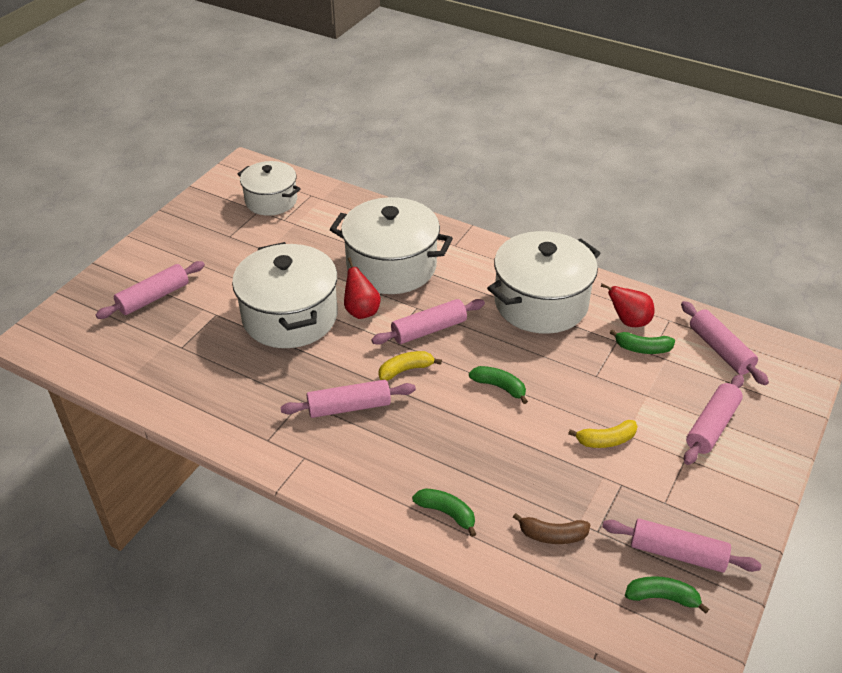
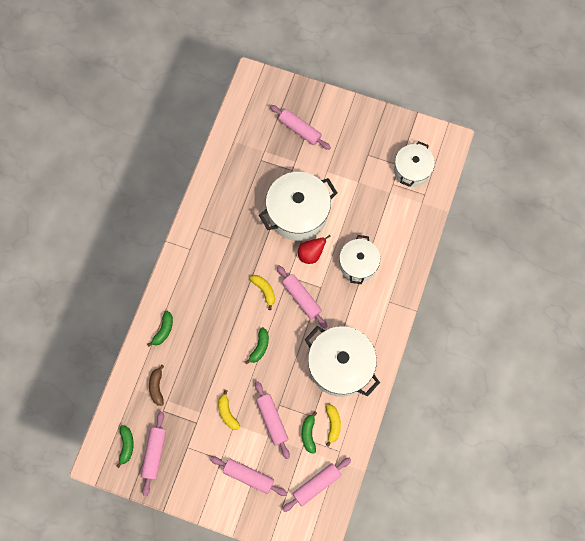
camera: 80 degrees right, 30 degrees up
pink rolling pin [280,380,416,418] -> pink rolling pin moved to [255,381,290,459]
white pot [329,197,453,294] -> white pot [339,235,380,284], size x0.63
red pear [601,283,655,327] -> yellow banana [326,404,341,447]

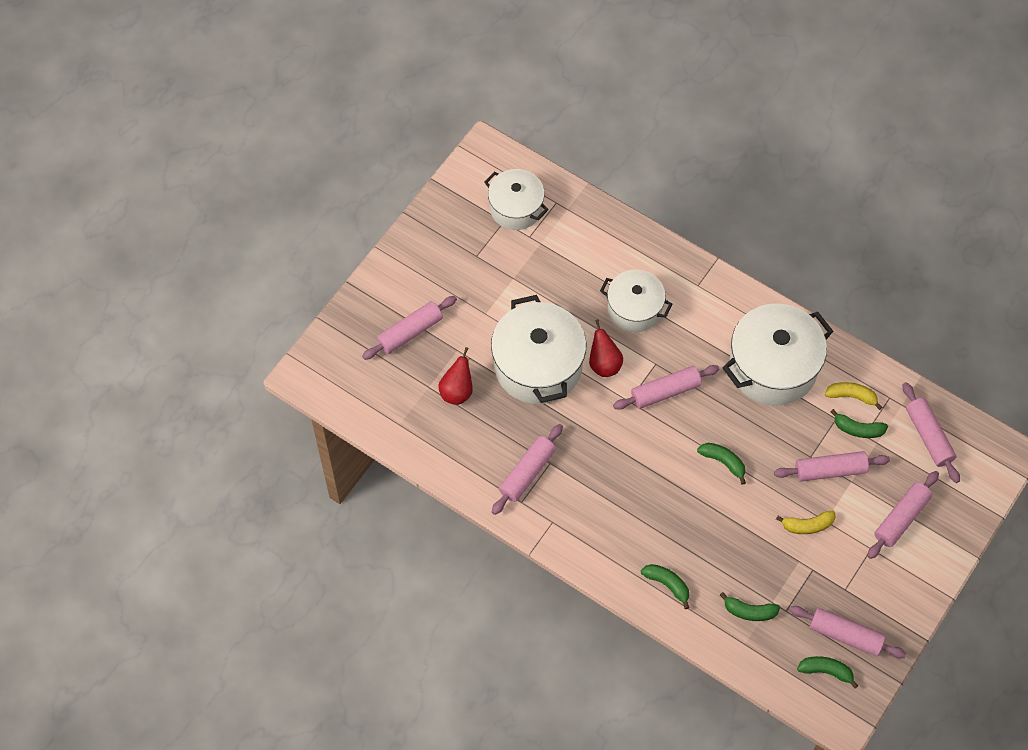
camera: 75 degrees left, 10 degrees down
brown banana [149,365,164,406] -> green banana [720,592,781,621]
yellow banana [250,275,275,310] -> none
none -> red pear [438,347,473,405]
none -> pink rolling pin [492,424,563,515]

